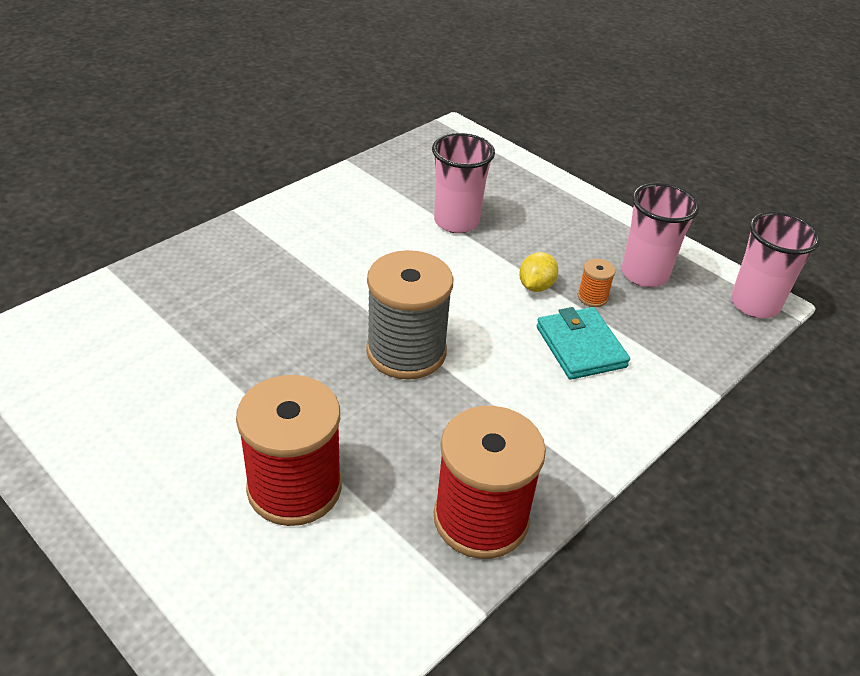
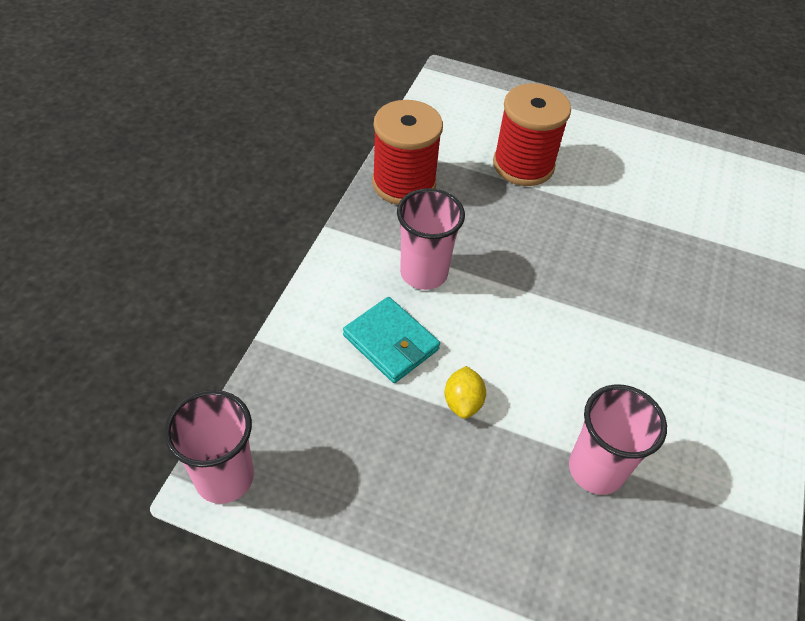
camera: 155 degrees right, 10 degrees up
grey spool [366,250,453,380] -> none
orange spool [578,259,616,307] -> none
pink cup [621,183,700,287] -> pink cup moved to [397,188,465,290]

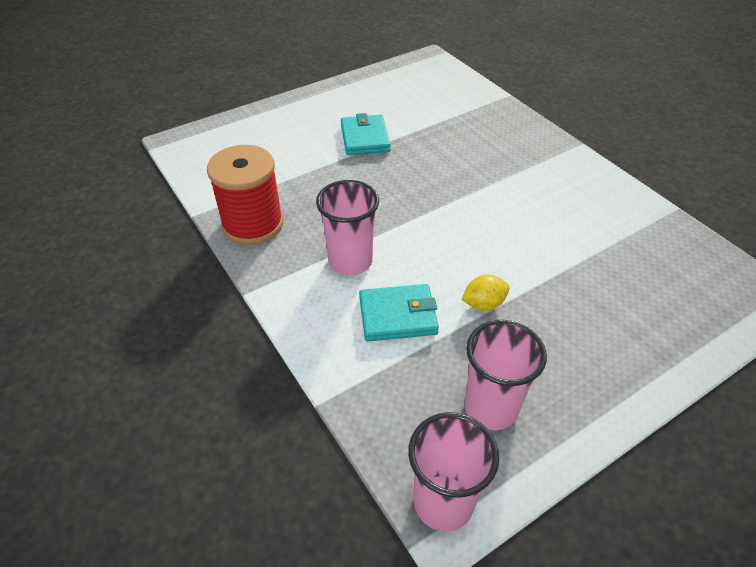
camera: 50 degrees left, 5 degrees down
yellow lemon [445,366,486,419] -> yellow lemon turned 60 degrees counterclockwise [461,275,510,311]
red spool [493,83,571,186] -> none
pink cup [569,384,667,495] -> pink cup moved to [464,320,547,430]
none -> turquoise wallet [341,113,391,155]

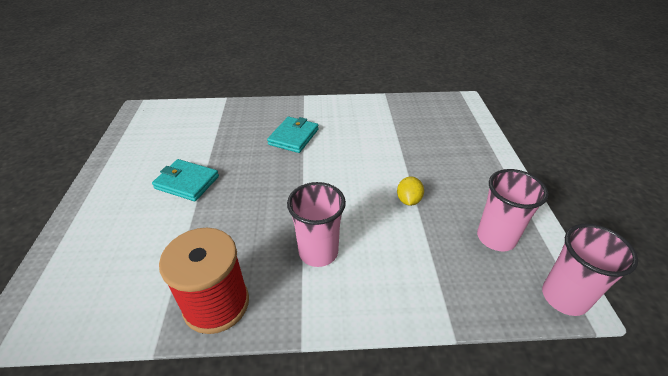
camera: 60 degrees left, 5 degrees down
turquoise wallet [359,284,439,341] -> turquoise wallet moved to [267,117,319,153]

